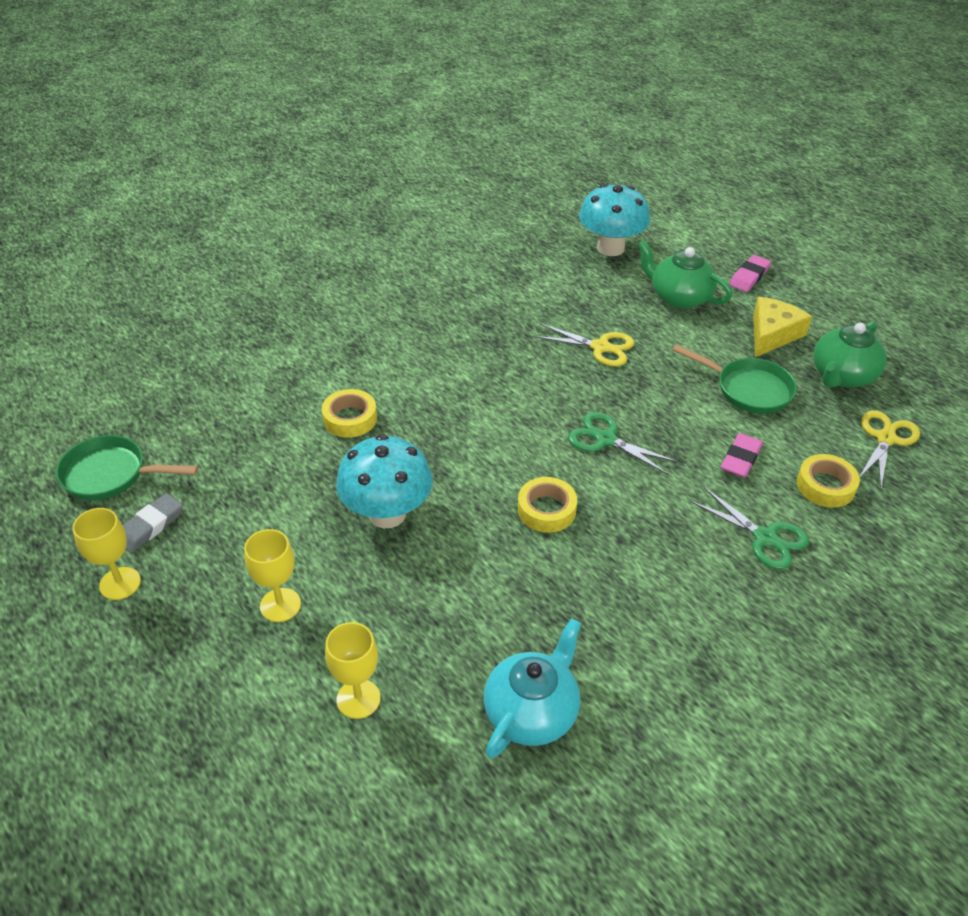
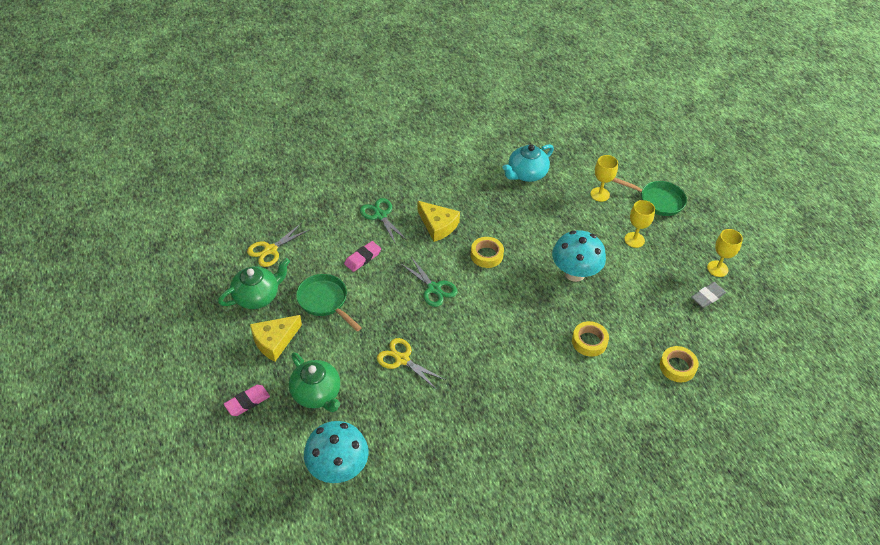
camera: 165 degrees left, 5 degrees up
green pan [56,435,198,500] -> green pan moved to [612,178,687,216]
yellow tape [797,454,860,508] -> yellow tape moved to [660,346,699,382]
none -> yellow cheese [418,201,460,242]

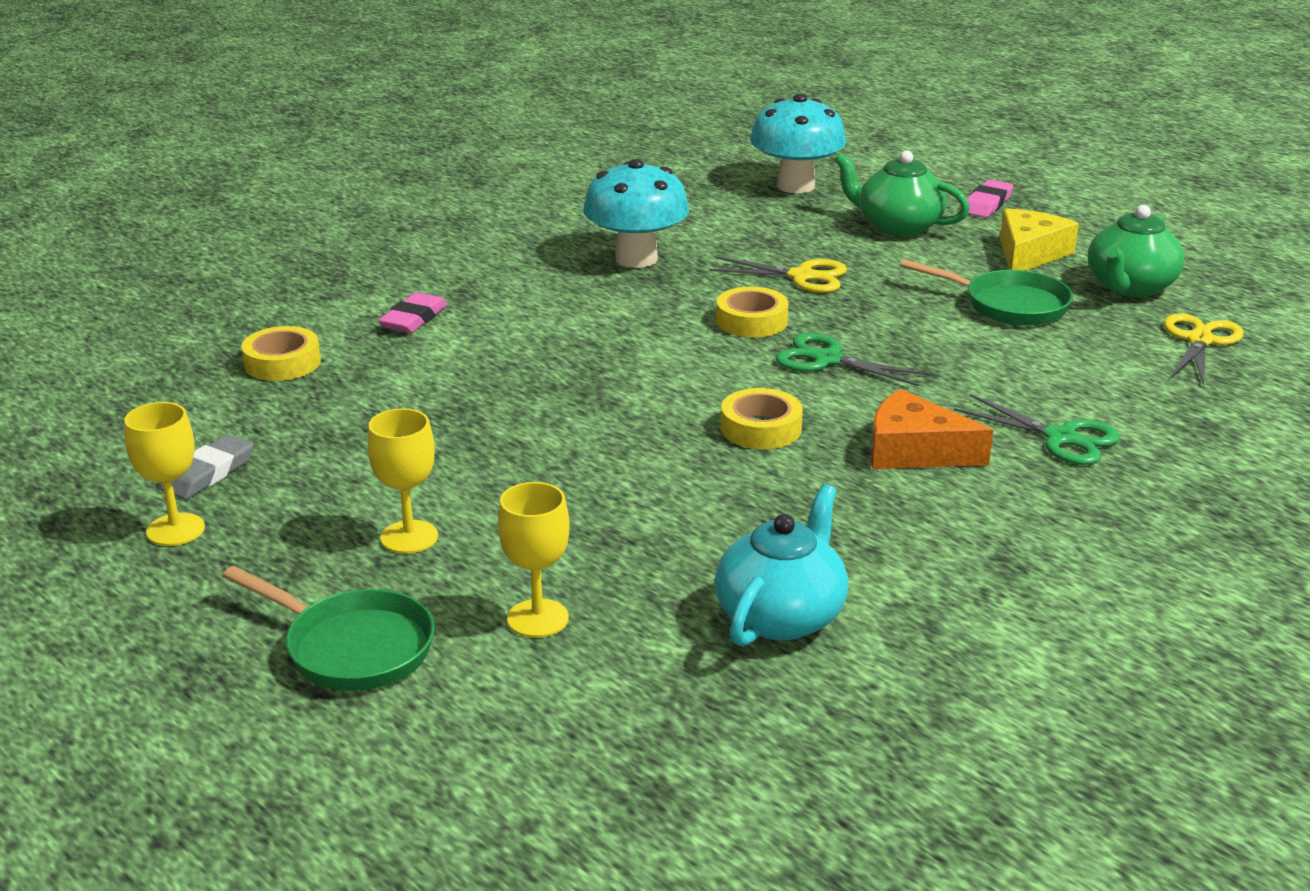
camera: 160 degrees right, 20 degrees down
pink eraser [344,241,381,272] -> pink eraser moved to [378,292,447,333]
yellow cheese [418,201,460,242] -> orange cheese [871,389,993,469]
turquoise mushroom [552,230,606,282] -> turquoise mushroom moved to [583,159,689,268]
yellow tape [572,321,609,357] -> yellow tape moved to [716,287,789,338]
green pan [612,178,687,216] -> green pan turned 150 degrees counterclockwise [222,566,435,691]

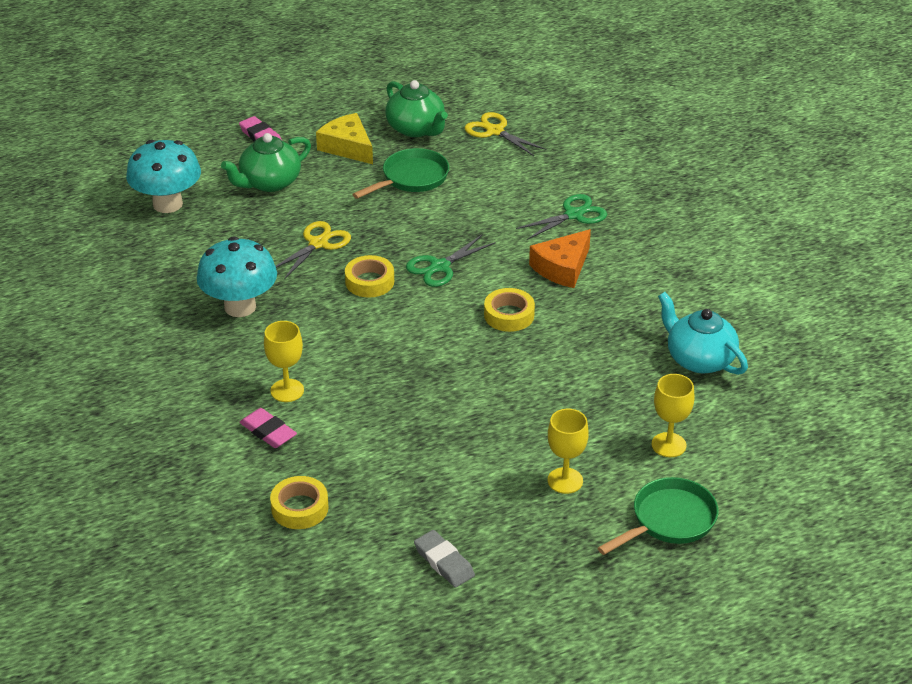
camera: 70 degrees left, 10 degrees up
yellow goblet [124,402,205,546] -> yellow goblet moved to [264,321,304,402]

